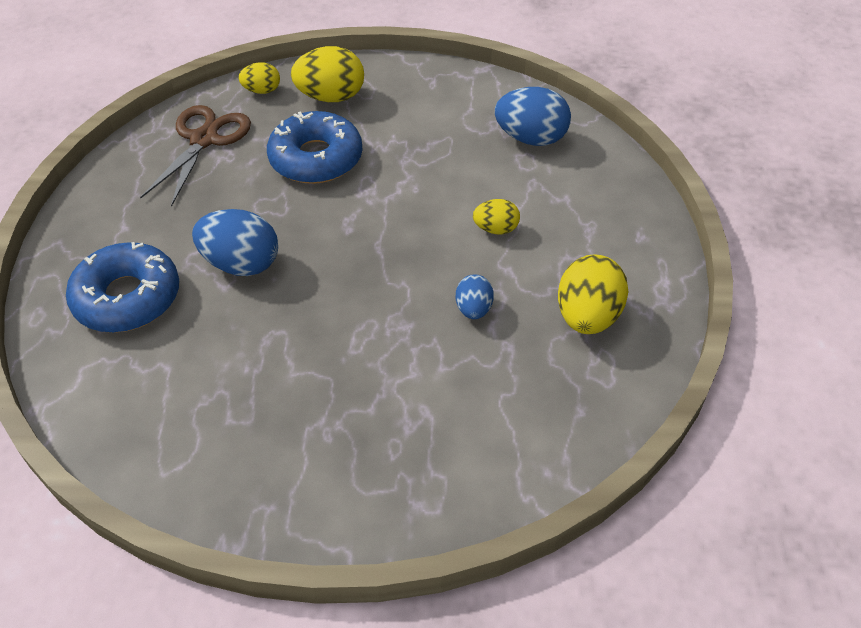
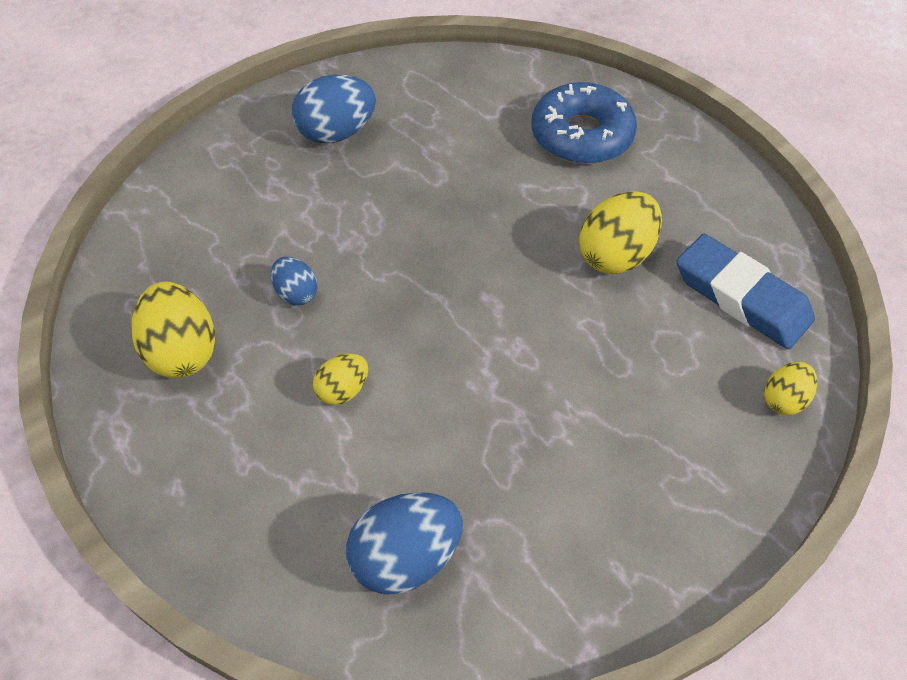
camera: 140 degrees right, 5 degrees up
brown scissors [140,105,251,207] -> blue eraser [676,234,815,349]
blue egg [192,209,278,276] -> blue egg moved to [292,75,376,144]
blue donut [267,111,362,184] -> none
yellow egg [291,46,364,102] -> yellow egg moved to [579,191,662,274]

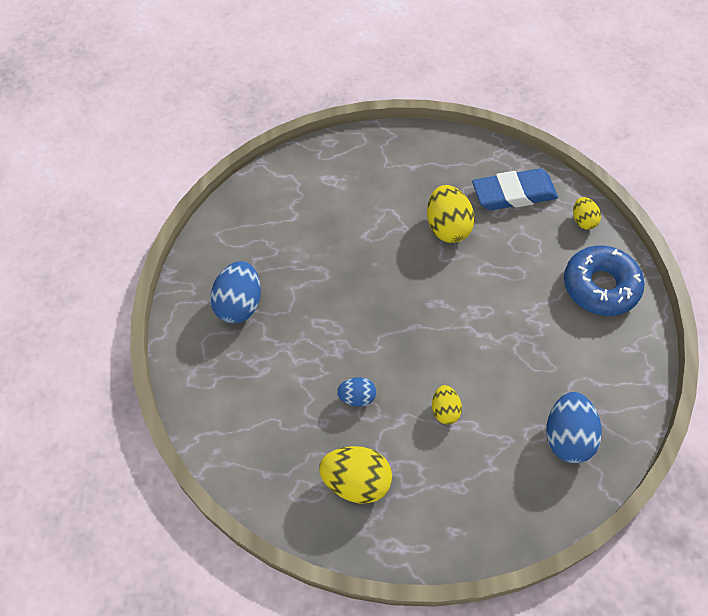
camera: 55 degrees left, 5 degrees up
blue donut [531,82,637,164] -> blue donut moved to [564,246,644,316]

